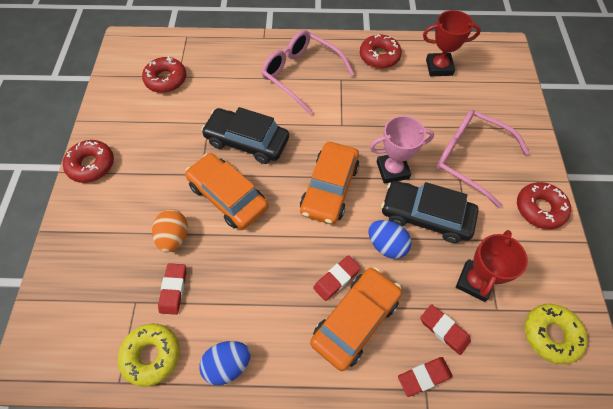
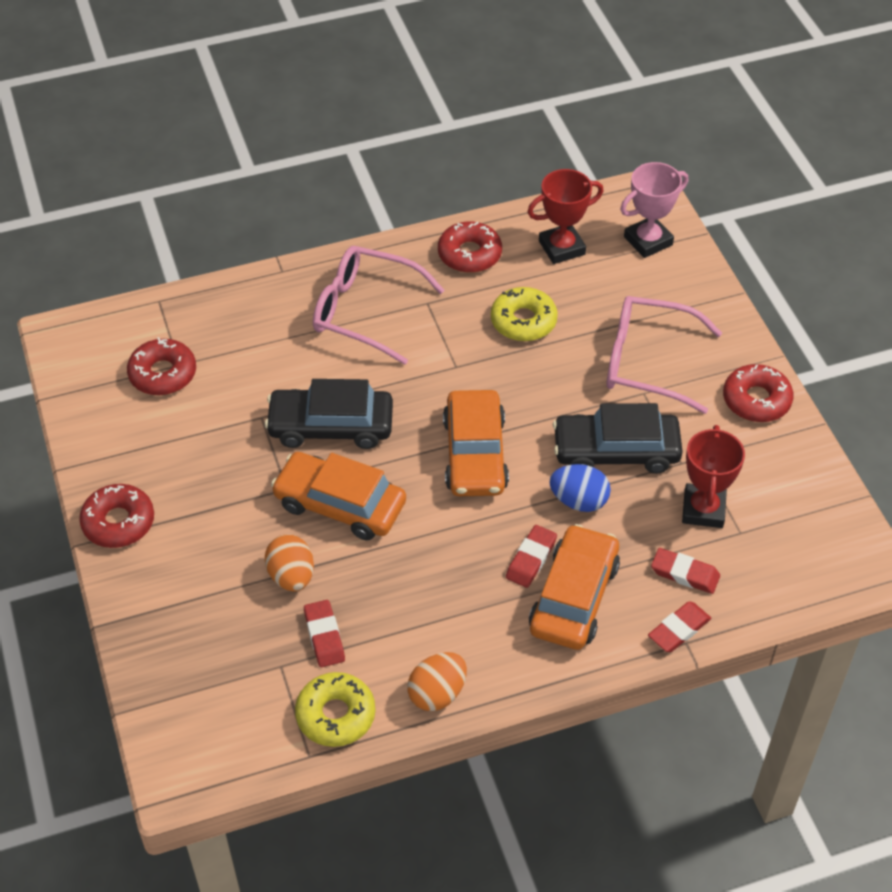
camera: 20 degrees left, 10 degrees down
blue egg [200,341,251,385] -> orange egg [407,652,467,711]
pink trophy [370,116,434,184] -> pink trophy moved to [620,162,688,258]
yellow donut [525,304,588,364] -> yellow donut moved to [491,287,558,341]

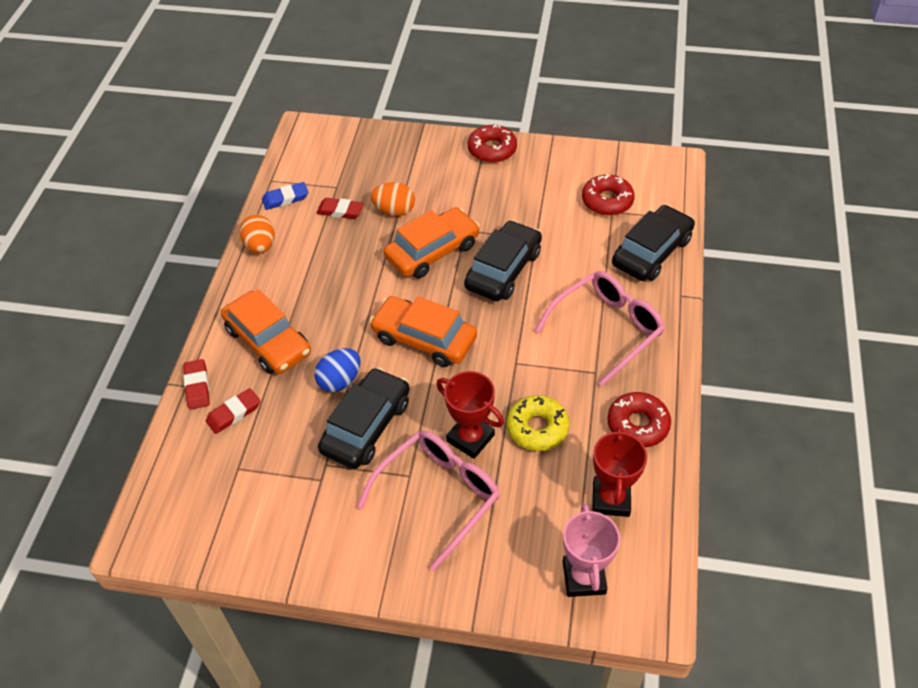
camera: 120 degrees right, 0 degrees up
yellow donut [295,672,375,747] -> blue eraser [262,182,309,210]
red eraser [506,525,557,588] -> none
red trophy [682,425,745,528] -> red trophy moved to [436,371,504,459]
red donut [723,364,794,422] -> none
none -> black car [612,205,695,281]

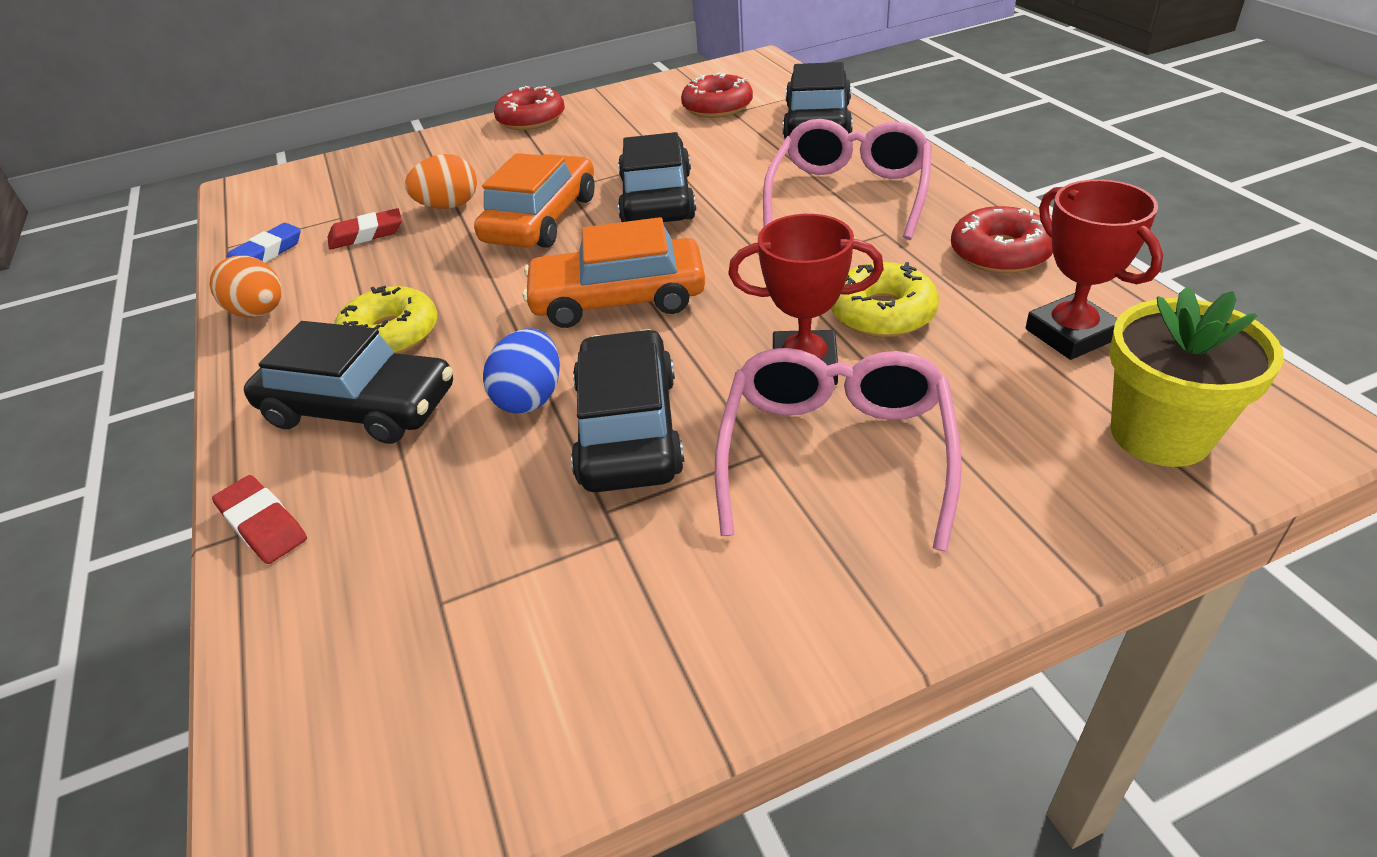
camera: 30 degrees left, 10 degrees down
red eraser [206,388,260,434] -> none
orange car [221,289,311,374] -> black car [244,321,453,444]
pink trophy [563,503,620,597] -> yellow flower pot [1109,287,1284,467]
none -> yellow donut [334,286,437,354]

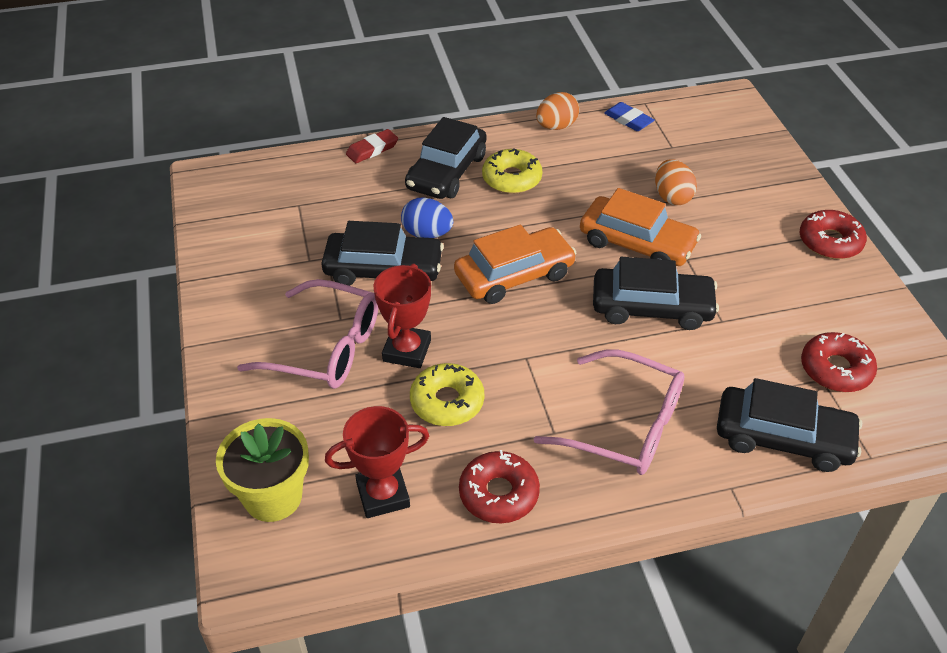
camera: 95 degrees right, 5 degrees up
red eraser [327,208,402,249] -> none
orange car [523,217,705,328] -> orange car turned 60 degrees clockwise [454,224,576,304]

